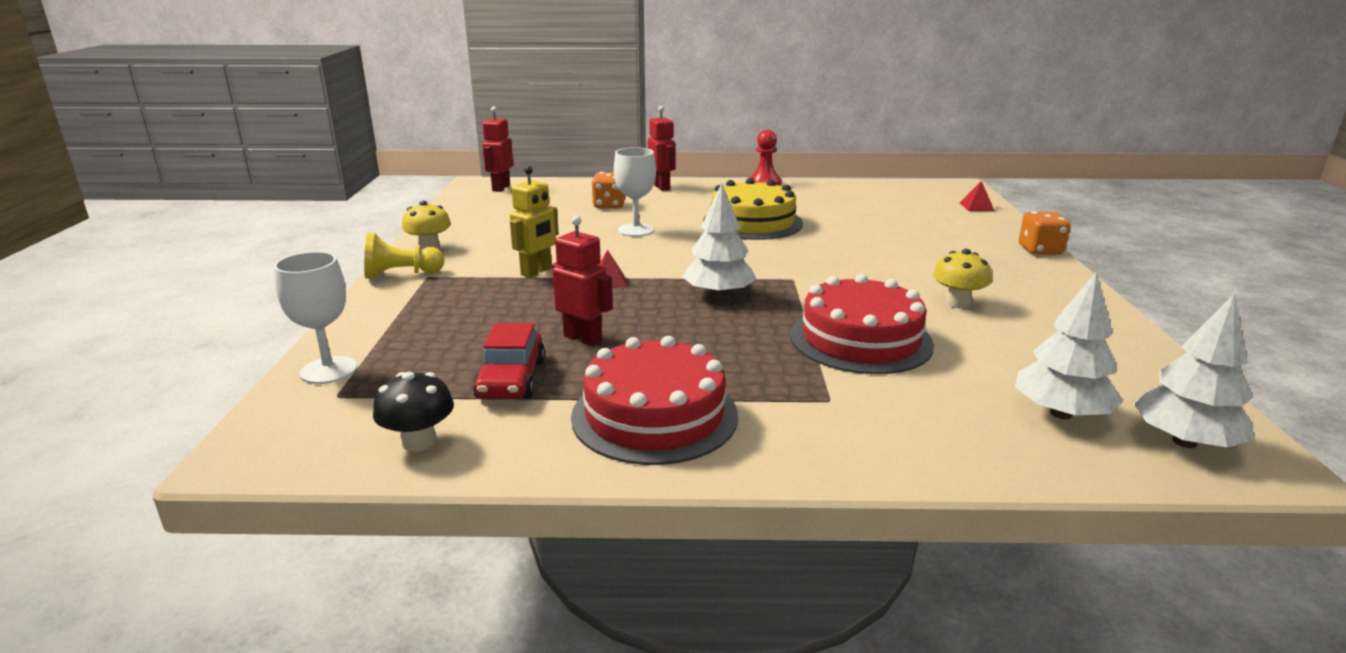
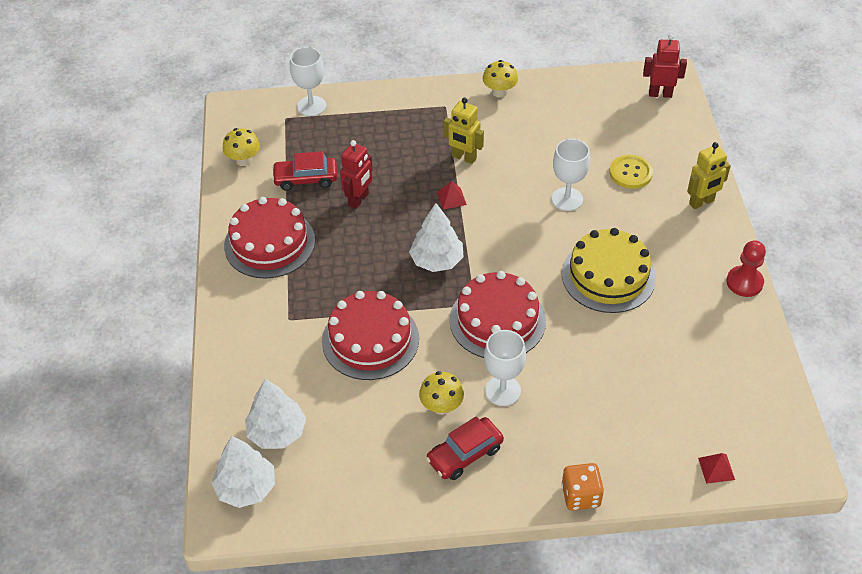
camera: 85 degrees right, 25 degrees up
yellow pawn [364,232,444,279] -> none
black mushroom [373,372,454,452] -> yellow mushroom [222,128,260,166]
orange dice [591,172,626,209] -> yellow button [609,155,653,189]
red robot [648,106,675,191] -> yellow robot [687,142,731,209]
none -> red car [426,416,504,480]
none -> red cake [449,271,546,358]
none -> white goblet [484,330,526,406]

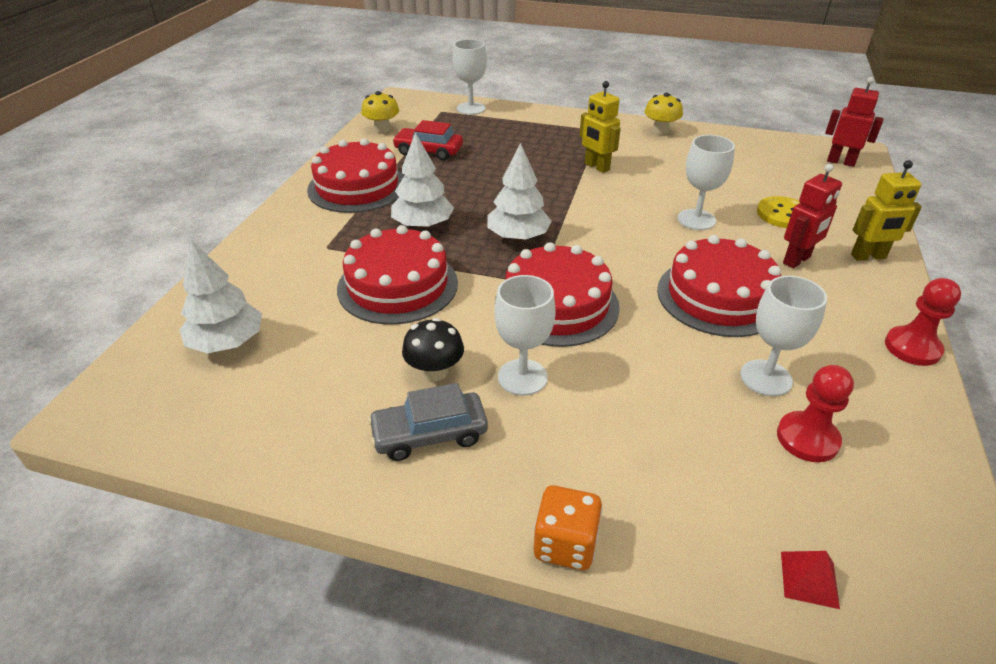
camera: 20 degrees right, 10 degrees down
white tree [212,436,275,508] -> white tree moved to [391,132,454,229]
red robot [340,140,373,209] -> red robot moved to [783,164,842,268]
yellow mushroom [419,371,464,415] -> black mushroom [402,318,464,381]
red car [426,416,504,480] -> grey car [368,383,488,461]
red pyramid [437,181,467,210] -> none
yellow cake [562,228,656,313] -> red cake [657,235,781,337]
none -> white goblet [740,276,827,396]
none -> red pawn [777,365,854,462]

